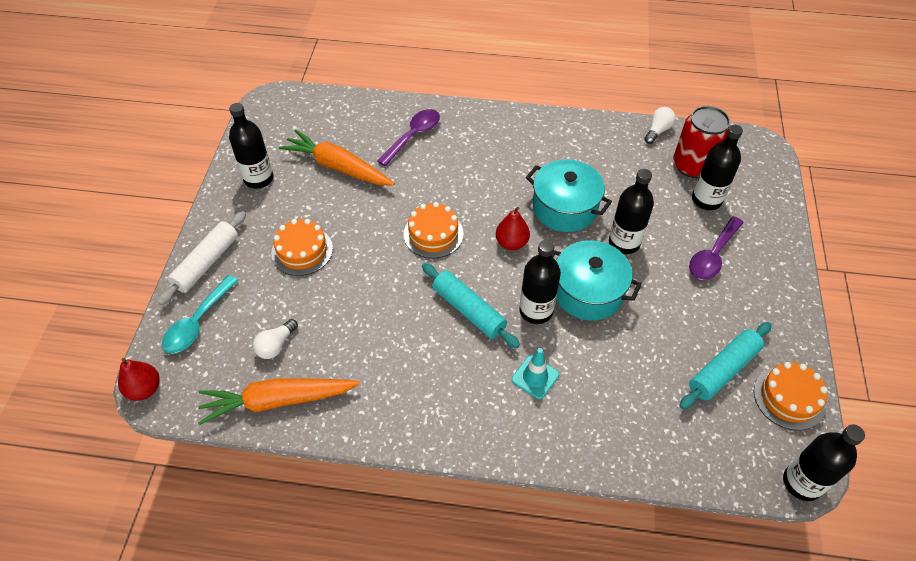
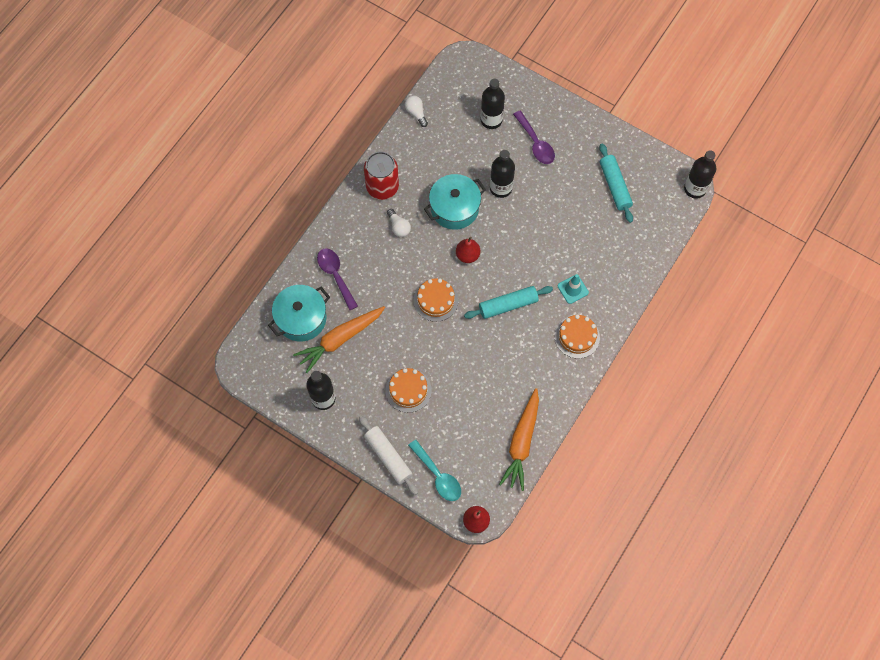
camera: 65 degrees left, 15 degrees up
white light bulb [253,319,298,359] -> white light bulb moved to [387,209,411,237]
black bottle [520,240,561,324] -> none
turquoise pot [552,240,642,321] -> turquoise pot moved to [268,285,330,341]
red can [673,106,730,178] -> red can moved to [364,152,399,200]
orange cake [754,362,828,430] -> orange cake moved to [555,314,600,358]

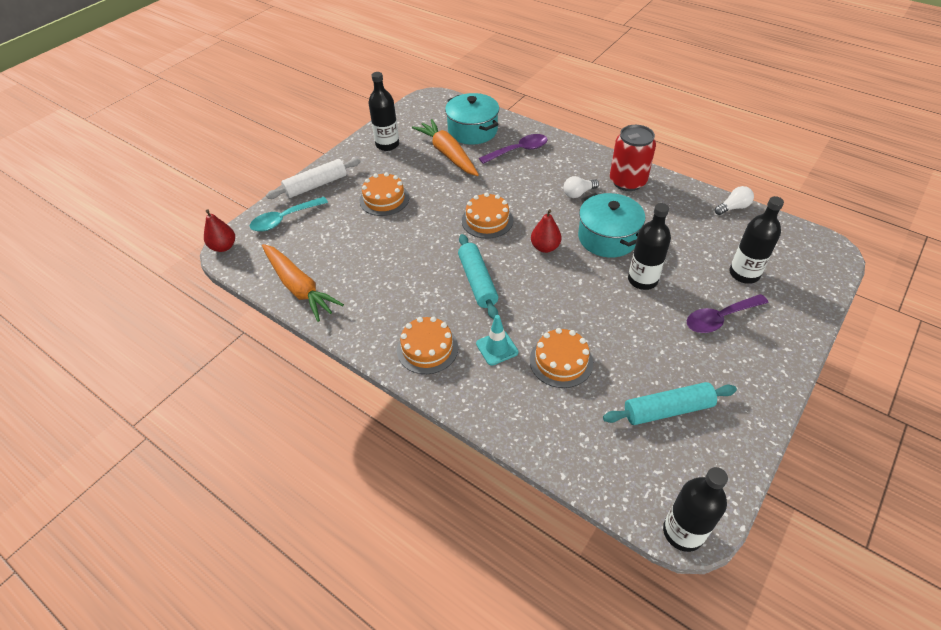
camera: 95 degrees right, 20 degrees down
orange carrot [499,388,539,491] -> orange carrot turned 150 degrees counterclockwise [262,244,344,322]
none -> orange cake [530,328,593,388]

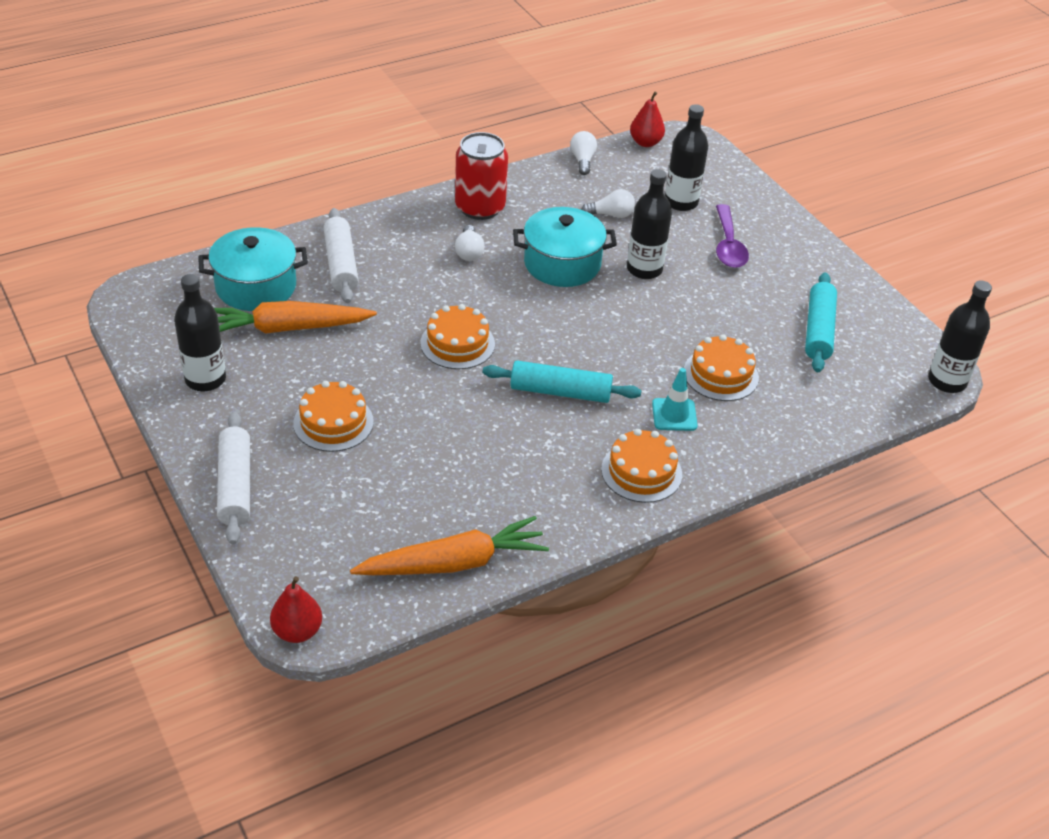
camera: 70 degrees left, 5 degrees down
turquoise spoon [250,197,328,232] -> none
purple spoon [479,134,548,164] -> white rolling pin [324,208,359,303]
red pear [531,209,561,253] -> red pear moved to [630,92,665,147]
none -> white light bulb [581,189,635,218]

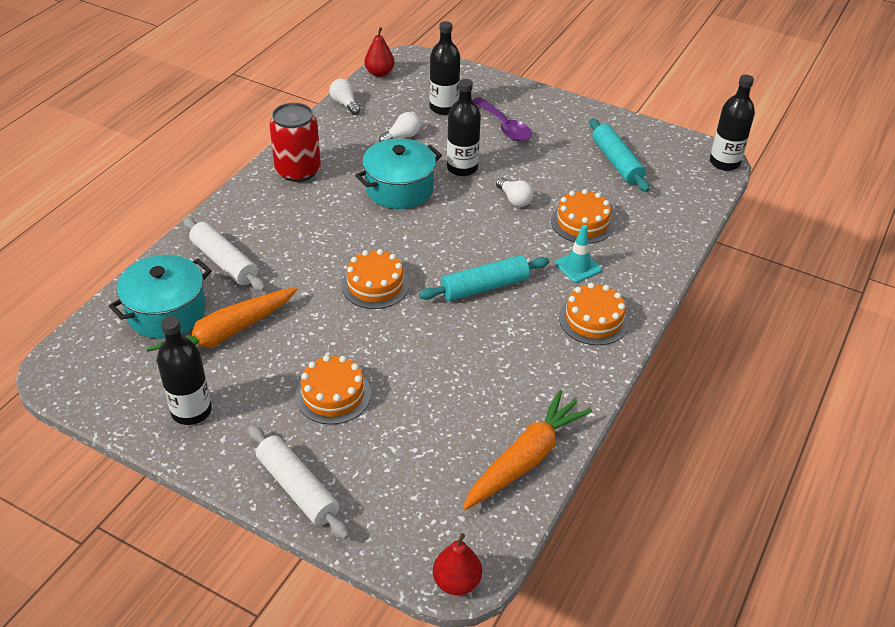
camera: 30 degrees left, 0 degrees up
white light bulb [455,225,485,261] -> white light bulb moved to [496,178,534,207]

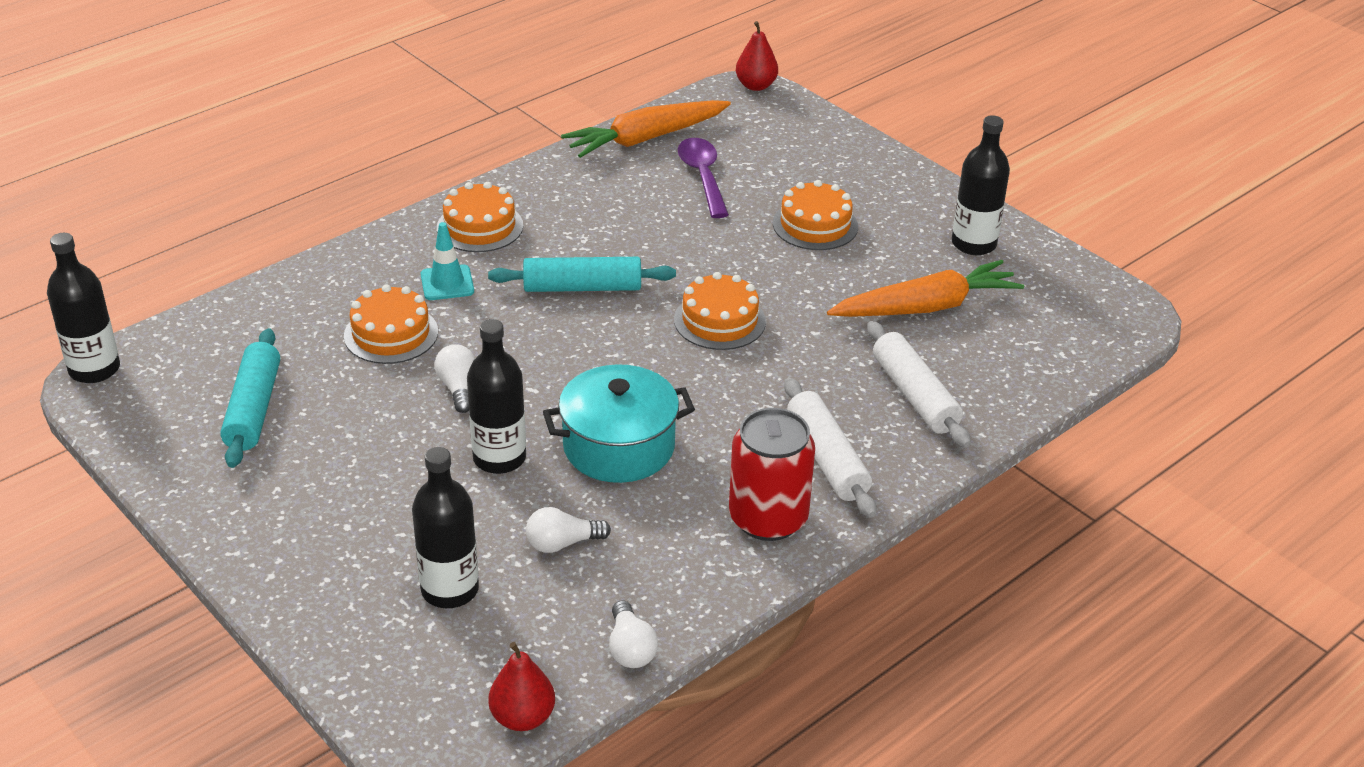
camera: 160 degrees left, 5 degrees down
turquoise pot [109,255,212,339] -> none
white rolling pin [248,425,349,539] -> white rolling pin moved to [784,378,876,518]
purple spoon [472,97,532,142] -> purple spoon moved to [678,138,729,218]

